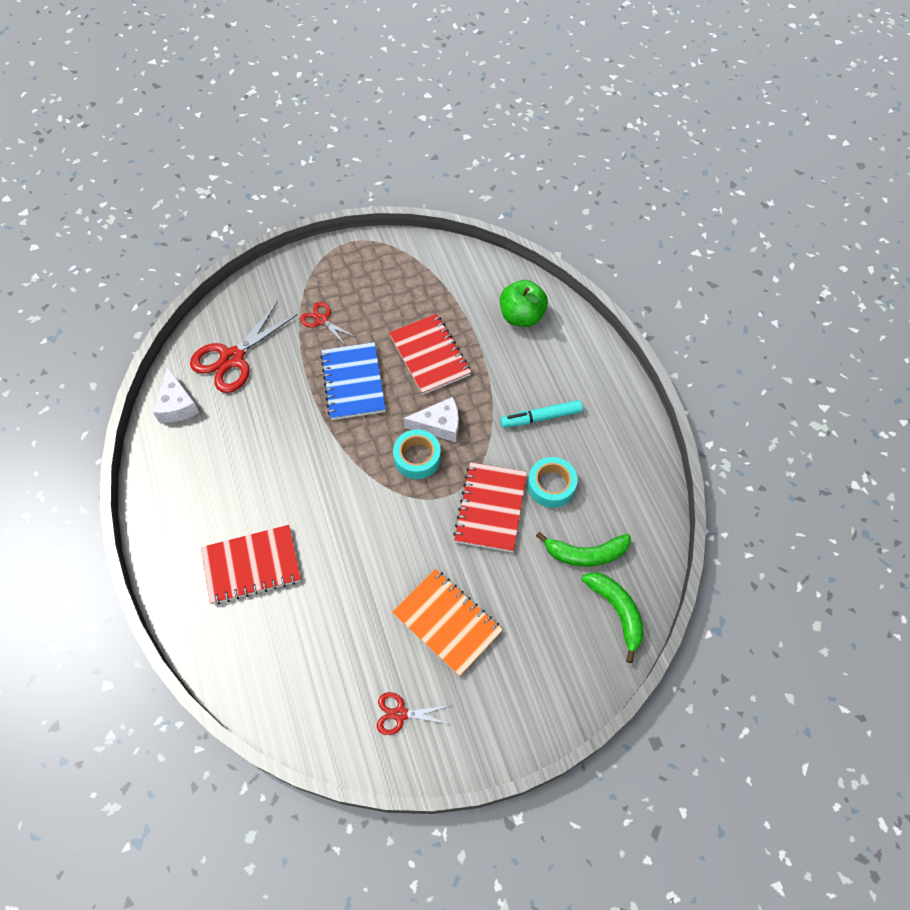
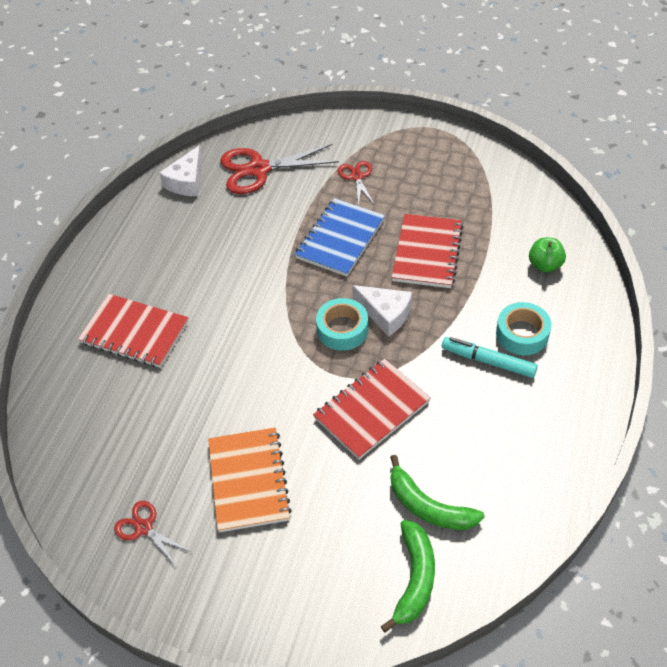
camera: 40 degrees right, 10 degrees down
green apple [500,280,548,327] -> green apple [529,237,566,272], size x0.66
turquoise tape [528,457,578,508] -> turquoise tape moved to [496,302,551,355]

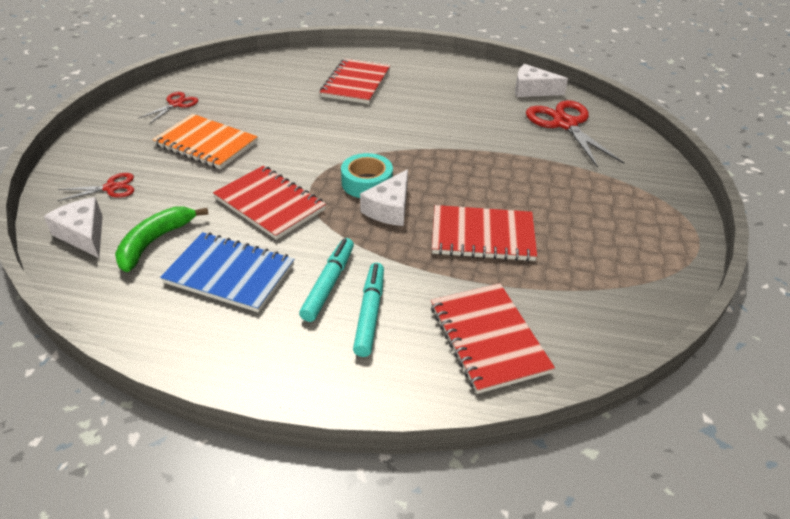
camera: 80 degrees right, 10 degrees down
orange notebook [208,427,292,532] -> orange notebook turned 45 degrees clockwise [152,114,258,169]
blue notebook [295,198,385,277] -> blue notebook moved to [160,232,294,312]
red scissors [338,161,374,205] -> red scissors moved to [57,173,134,201]
green banana [381,520,435,633] -> white cheese [44,197,103,258]
turquoise tape [496,302,551,355] -> turquoise marker [353,263,384,357]
green apple [529,237,566,272] -> red notebook [431,283,555,394]

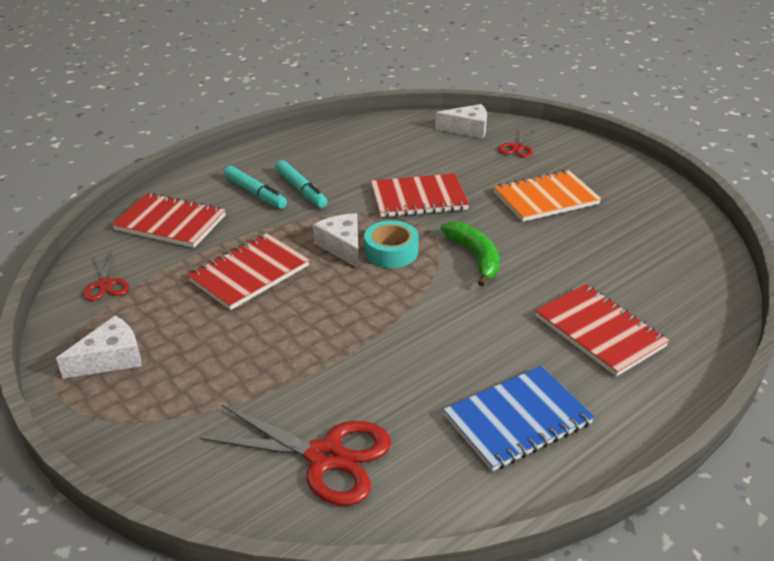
camera: 130 degrees right, 5 degrees down
green banana [115,207,208,272] -> green banana moved to [440,222,500,287]
red scissors [138,92,198,124] -> red scissors moved to [83,251,129,301]
blue notebook [160,232,294,312] -> blue notebook moved to [443,366,595,471]
white cheese [515,64,568,97] -> white cheese moved to [56,316,142,379]

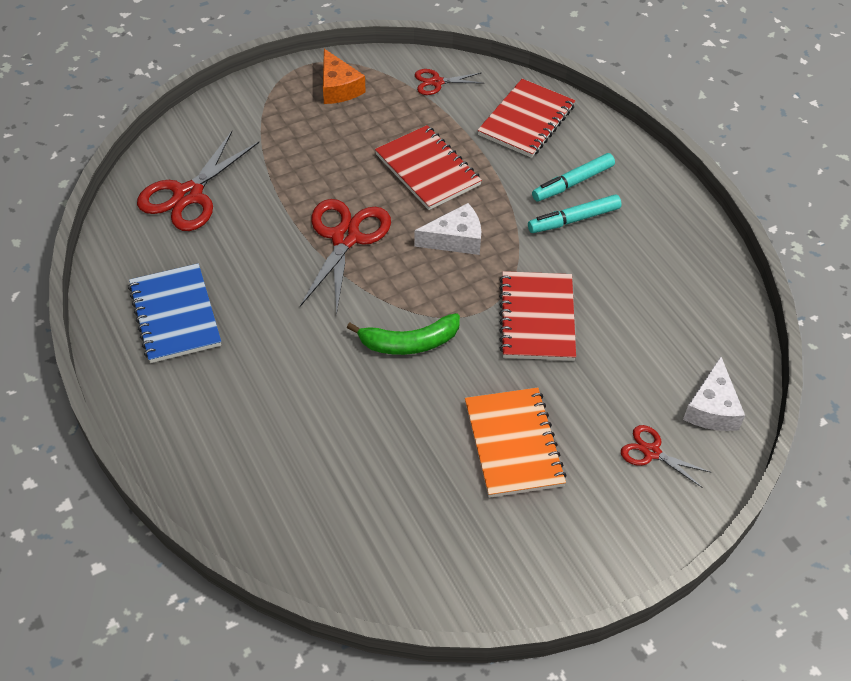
camera: 100 degrees right, 15 degrees up
white cheese [56,316,142,379] -> orange cheese [323,49,366,104]
turquoise tape [364,220,419,268] -> none
red notebook [535,284,669,377] -> none
none -> red scissors [300,199,391,315]

